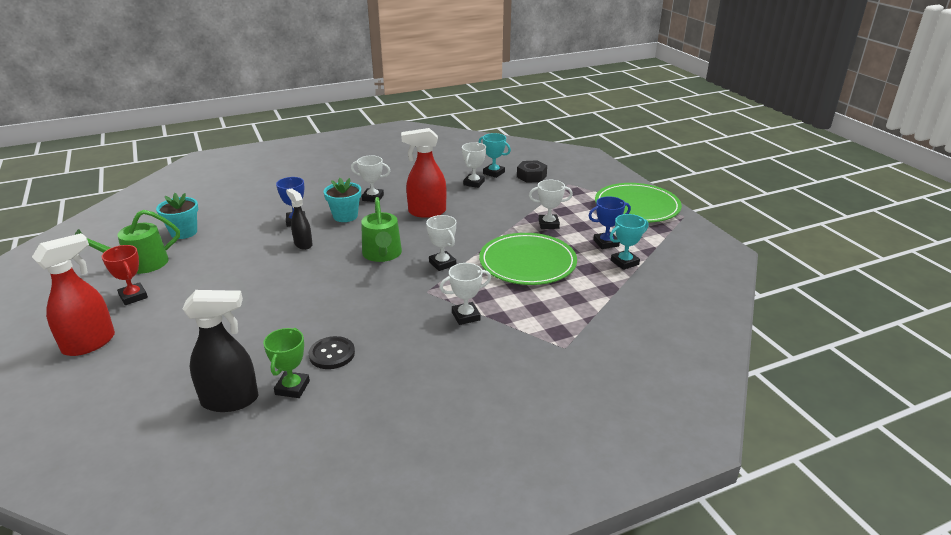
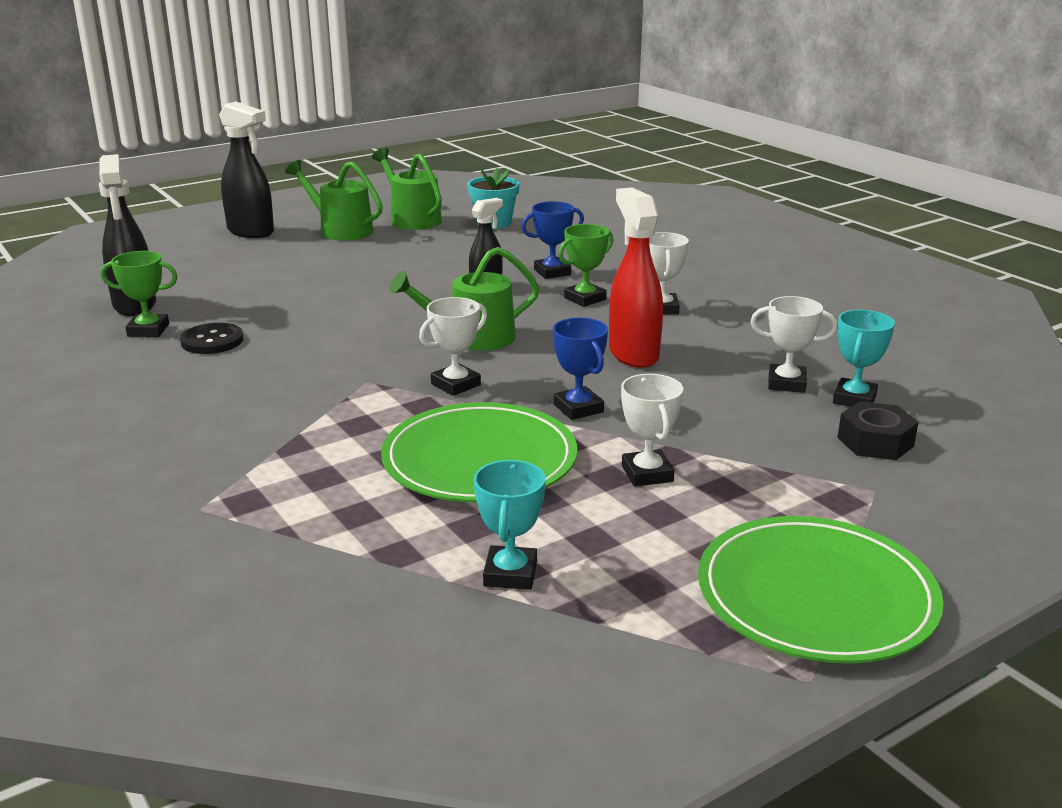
camera: 80 degrees right, 5 degrees down
red spray bottle [32,233,115,356] -> black spray bottle [219,101,274,238]
red trophy [102,245,148,305] -> green watering can [285,160,383,241]
turquoise flower pot [324,178,361,222] -> green trophy [558,224,614,307]
white trophy [440,263,491,325] -> none
blue trophy [588,196,631,249] -> blue trophy moved to [553,318,608,420]
turquoise trophy [610,214,648,270] -> turquoise trophy turned 45 degrees clockwise [474,460,545,590]

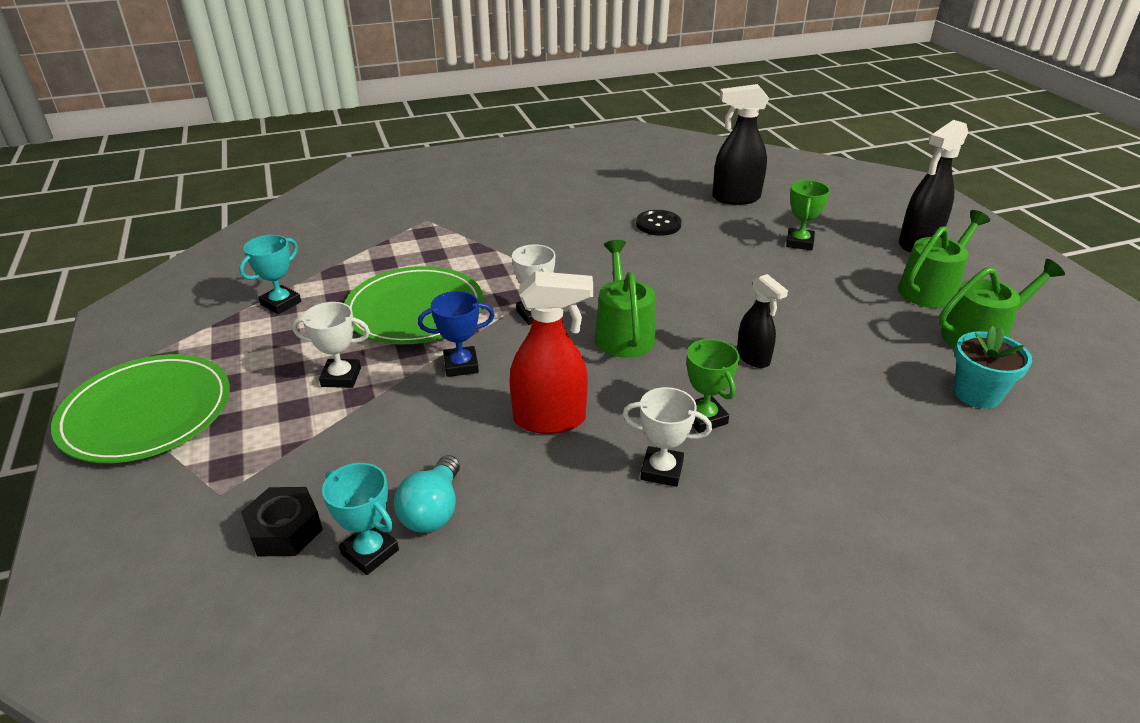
camera: 105 degrees right, 10 degrees up
green trophy [101,251,178,337] -> green trophy moved to [786,180,830,250]
turquoise trophy [474,460,545,590] -> turquoise trophy turned 75 degrees counterclockwise [239,235,301,314]
blue trophy [521,201,584,279] -> none
white trophy [750,296,838,393] -> turquoise light bulb [394,455,460,533]

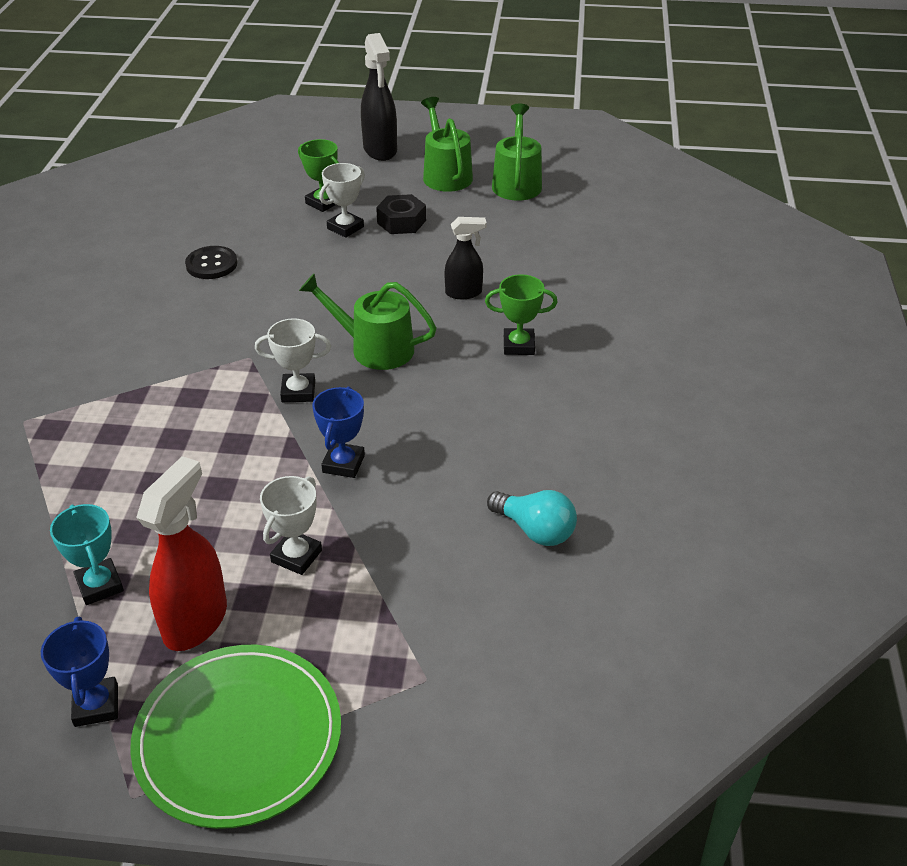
camera: 65 degrees left, 5 degrees up
black nut [241,487,323,556] -> black nut moved to [376,194,426,234]
turquoise trophy [322,463,399,575] -> none
green plate [344,266,484,345] -> none
red spray bottle [509,271,593,434] -> red spray bottle moved to [136,456,227,651]
white trophy [622,387,712,487] -> white trophy moved to [319,163,365,238]
black spray bottle [712,84,769,205] -> none
turquoise flower pot [954,326,1032,409] -> none
none -> blue trophy [41,617,118,727]

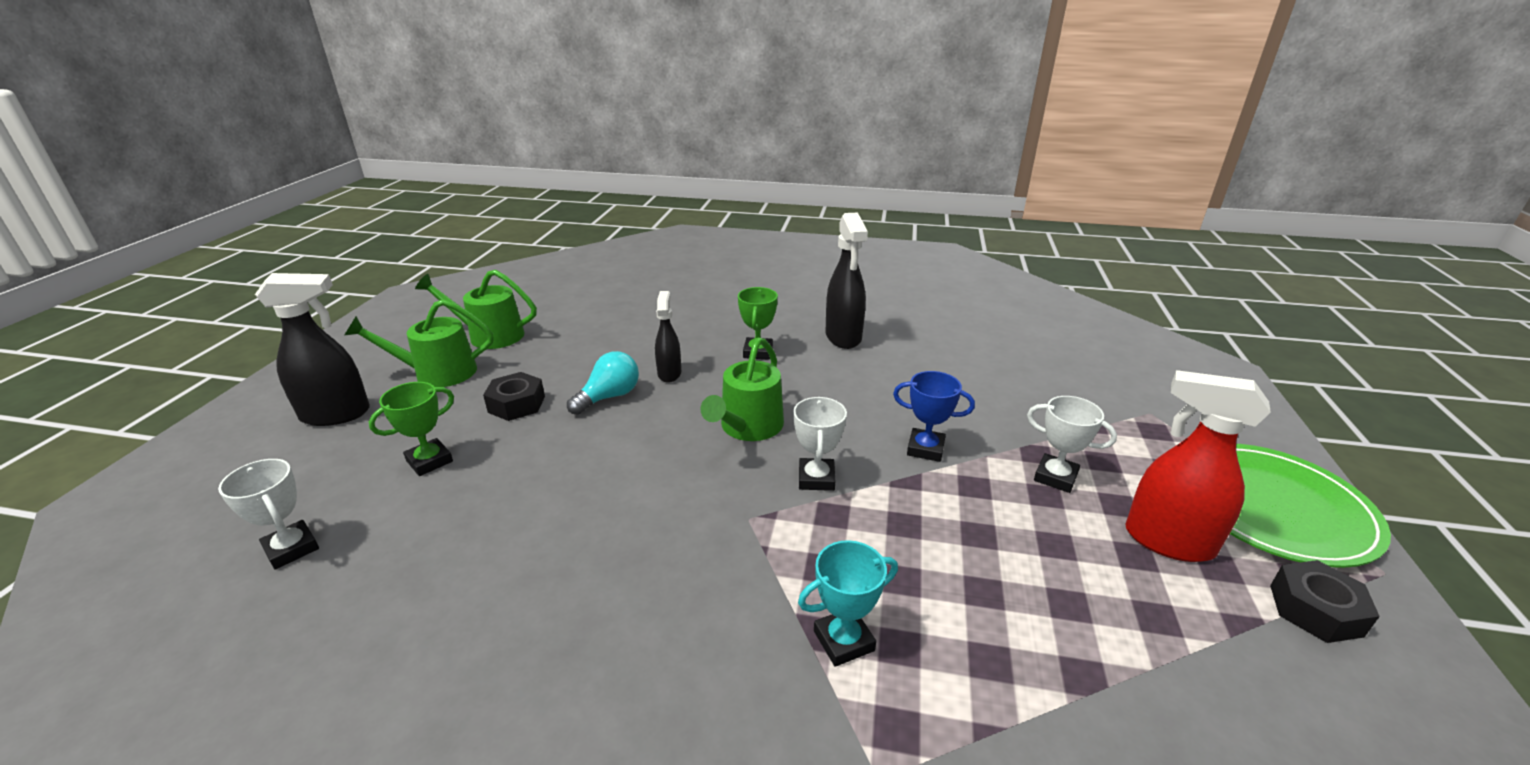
camera: 85 degrees left, 10 degrees down
blue trophy [41,617,118,727] -> black nut [1270,560,1380,643]
turquoise trophy [50,504,124,605] -> turquoise trophy moved to [798,540,898,667]
black button [185,246,237,279] -> none
white trophy [319,163,365,238] -> white trophy moved to [218,459,319,570]
turquoise light bulb [487,490,577,546] -> turquoise light bulb moved to [567,351,639,415]
none -> black spray bottle [825,212,868,349]

